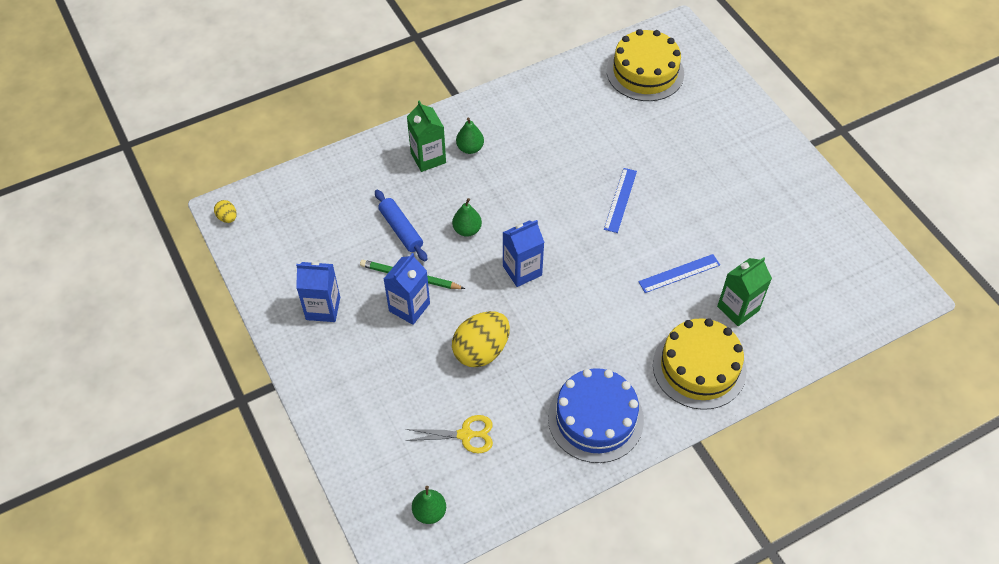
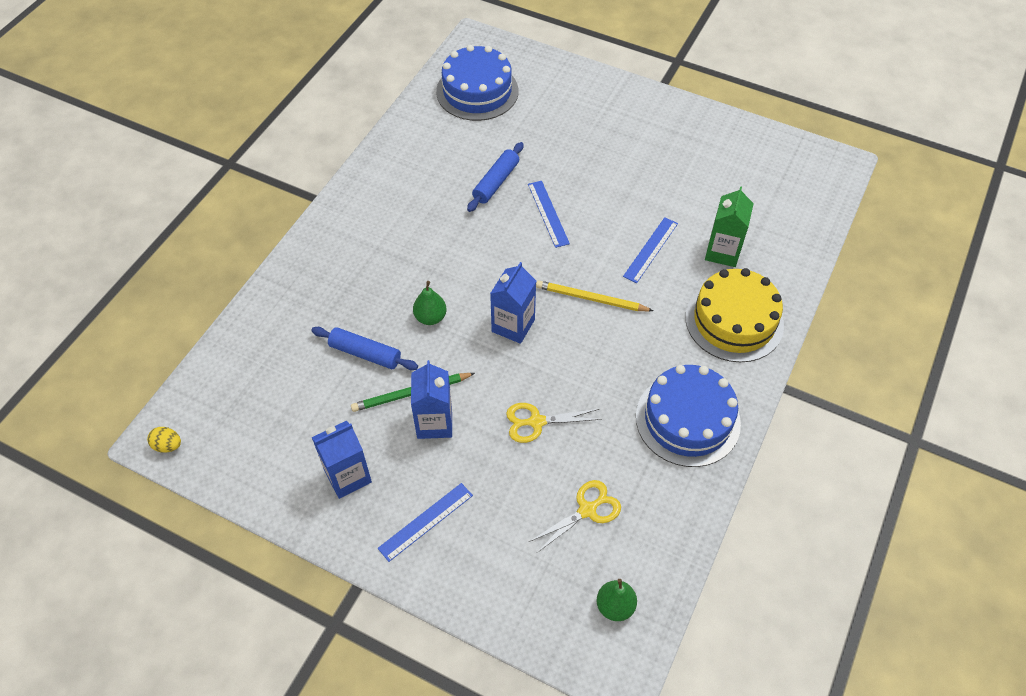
camera: 35 degrees left, 0 degrees up
green carton [407,101,446,172] -> none
yellow egg [452,311,510,367] -> yellow scissors [506,403,602,443]
green pear [456,118,484,154] -> none
yellow cake [607,29,684,101] -> blue cake [436,45,519,121]
none -> blue ruler [378,483,473,562]
none -> blue rolling pin [467,142,524,212]
none -> yellow pencil [536,280,653,311]

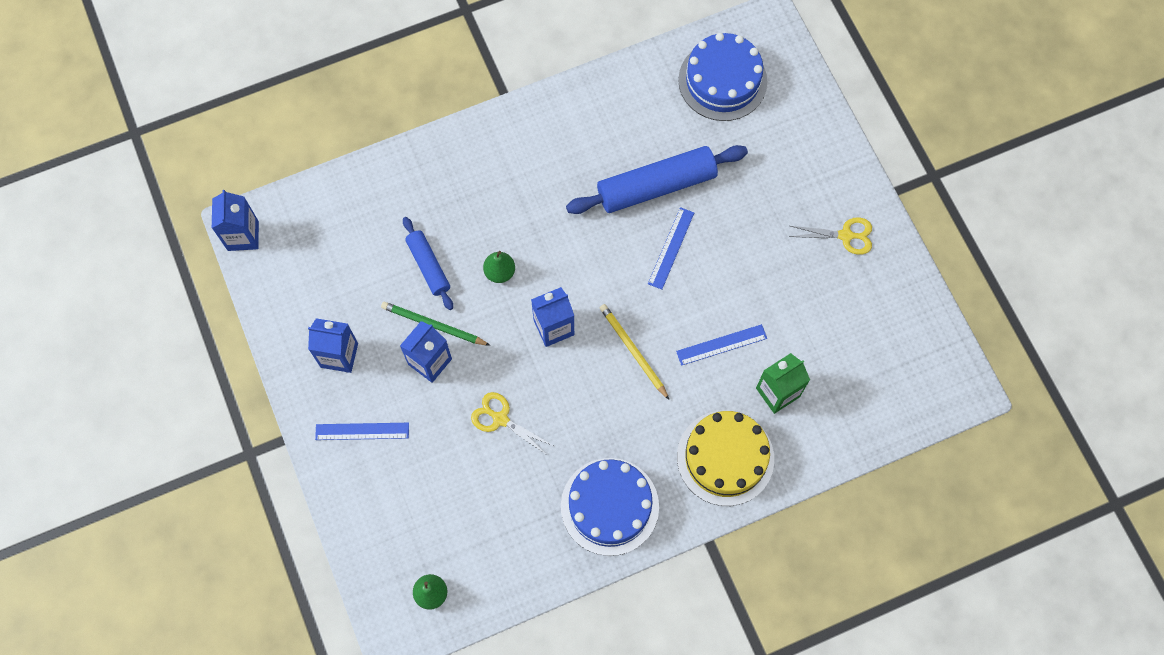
camera: 40 degrees right, 15 degrees up
yellow egg [147,427,181,453] -> blue carton [212,190,259,251]
blue rolling pin [467,142,524,212] -> blue rolling pin [566,145,748,214], size x1.78
yellow scissors [529,480,621,553] -> yellow scissors moved to [789,217,872,255]

